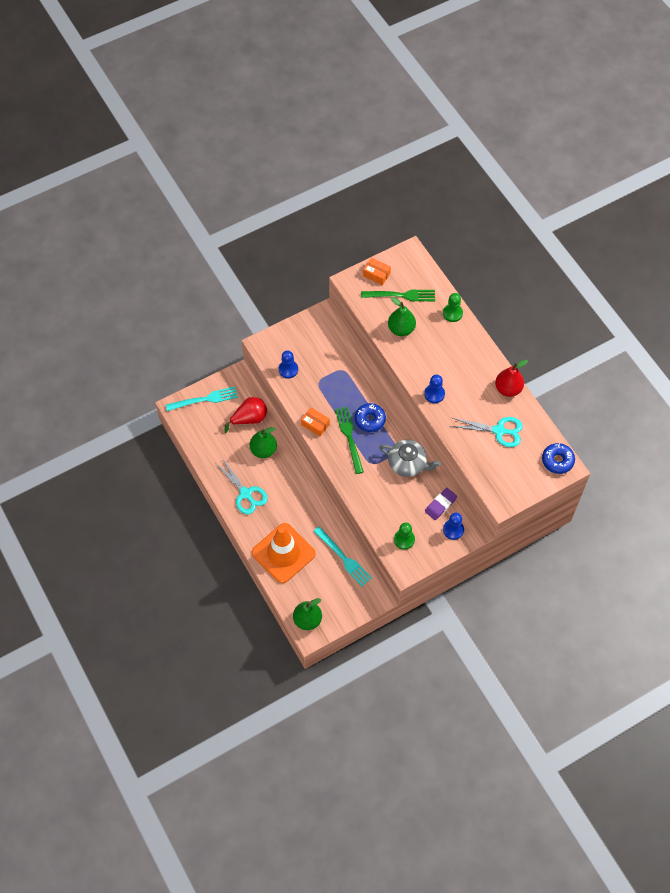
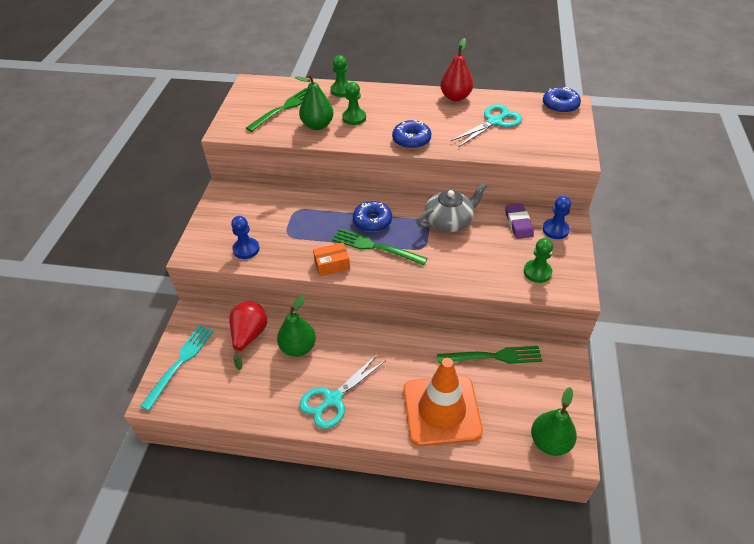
camera: 50 degrees left, 15 degrees down
turquoise scissors [216,458,268,514] -> turquoise scissors turned 135 degrees clockwise [300,355,385,429]
turquoise fork [313,526,372,586] -> green fork [437,346,543,364]
orange box [363,258,391,285] -> none
blue pawn [424,374,445,403] -> blue donut [392,120,431,149]
none -> green pawn [342,82,366,125]

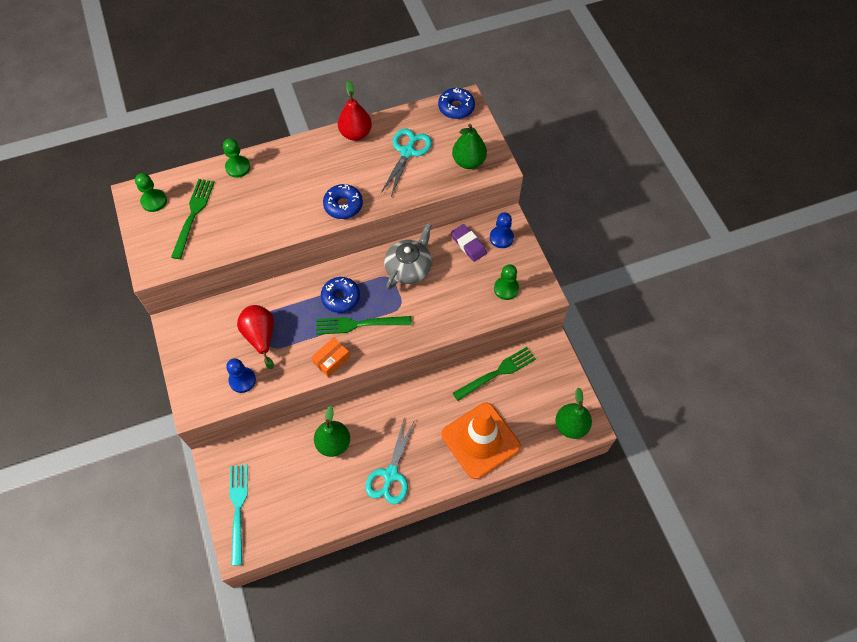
camera: 30 degrees left, 15 degrees up
red pear [229,301,267,370] -> red pear moved to [237,305,274,369]
green pear [295,74,334,130] -> green pear moved to [452,124,487,169]
green pawn [342,82,366,125] -> green pawn moved to [135,173,167,212]

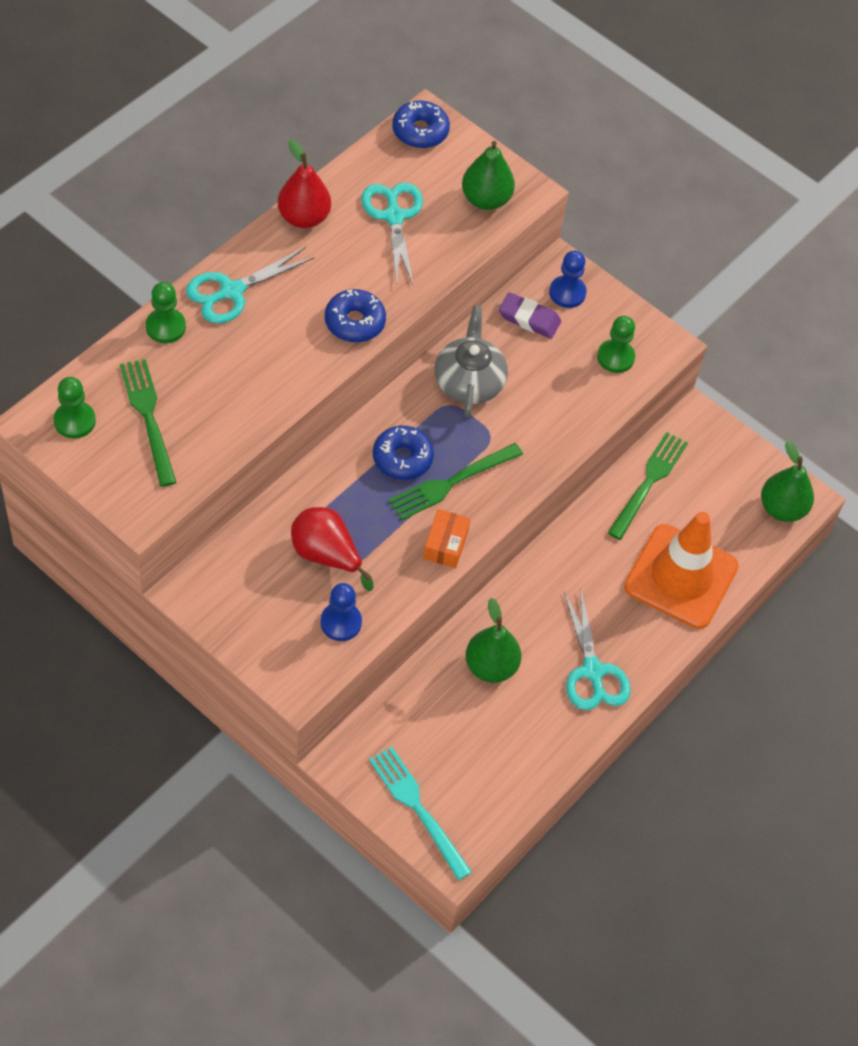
camera: 35 degrees left, 5 degrees down
none -> turquoise scissors [186,247,315,324]

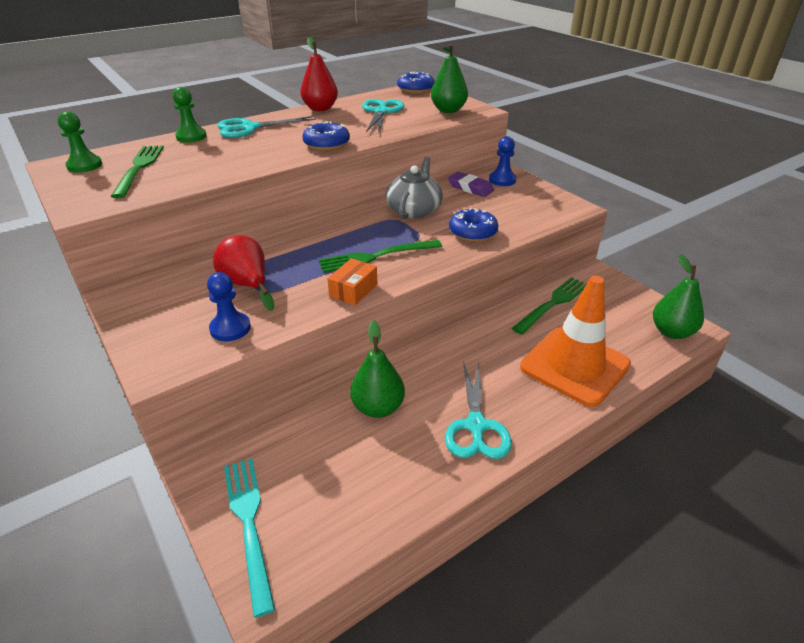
camera: 20 degrees right, 20 degrees down
blue donut [373,426,434,480] -> blue donut moved to [449,208,498,242]
green pawn [597,316,635,373] -> none

